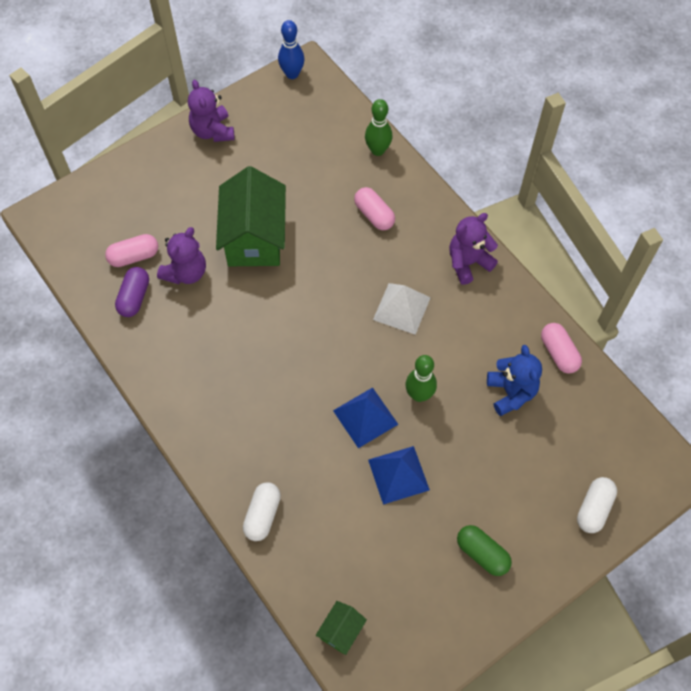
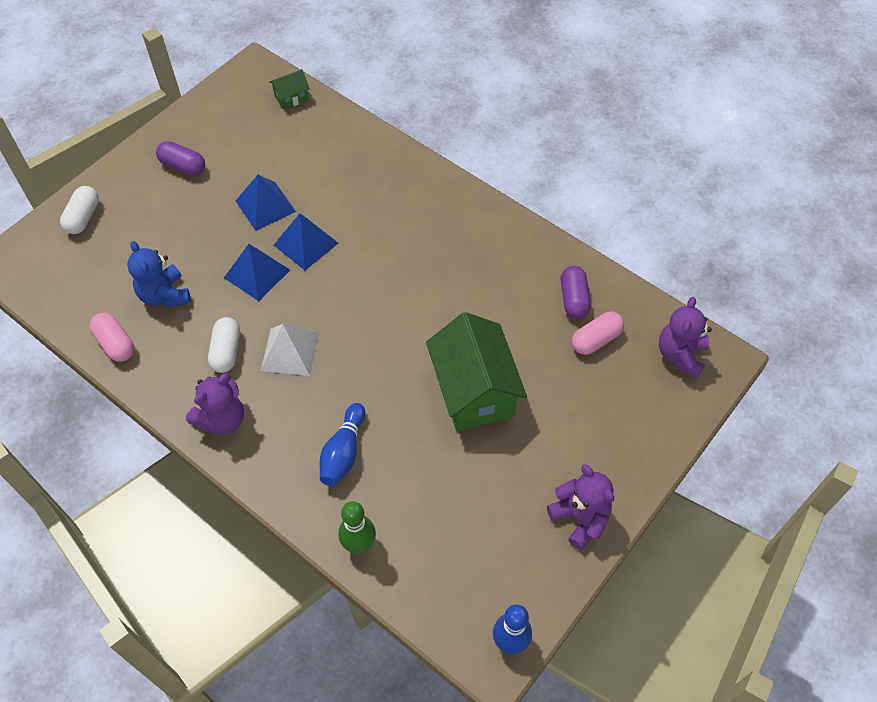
camera: 165 degrees right, 5 degrees down
purple teddy bear [157,227,206,284] -> purple teddy bear moved to [659,297,712,379]
white capsule [243,482,281,541] -> white capsule moved to [208,317,240,373]
green house [316,601,367,655] -> green house turned 45 degrees clockwise [269,69,310,110]
pink capsule [354,187,395,230] -> blue bowling pin [320,403,365,486]
green bowling pin [405,355,437,402] -> blue pyramid [224,244,290,301]
green capsule [457,525,512,576] -> purple capsule [156,141,205,176]

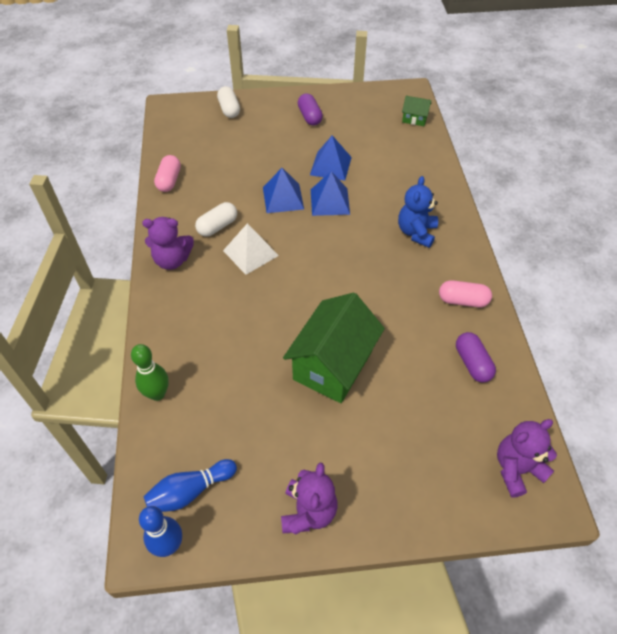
camera: 45 degrees right, 5 degrees down
white capsule [60,186,99,234] -> white capsule turned 75 degrees counterclockwise [217,86,240,118]
blue teddy bear [127,241,191,308] -> blue teddy bear moved to [398,176,438,248]
blue bowling pin [320,403,365,486] -> blue bowling pin moved to [143,459,237,512]
purple capsule [561,266,591,319] -> purple capsule turned 60 degrees counterclockwise [456,332,496,383]
pink capsule [572,312,624,355] -> pink capsule moved to [439,280,492,307]

